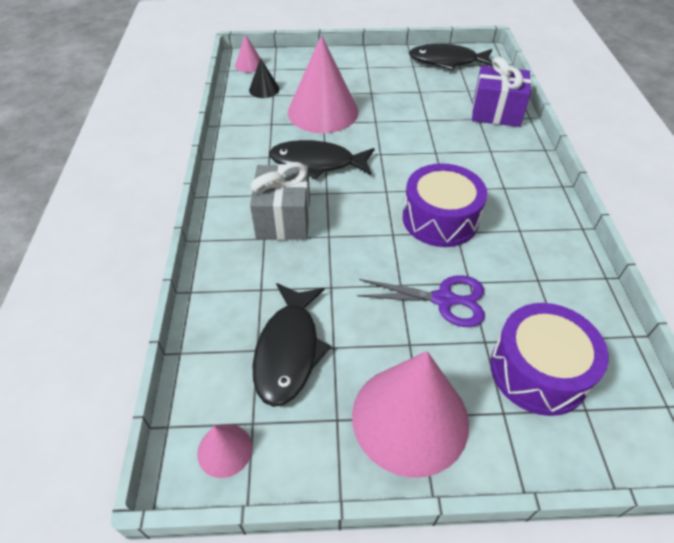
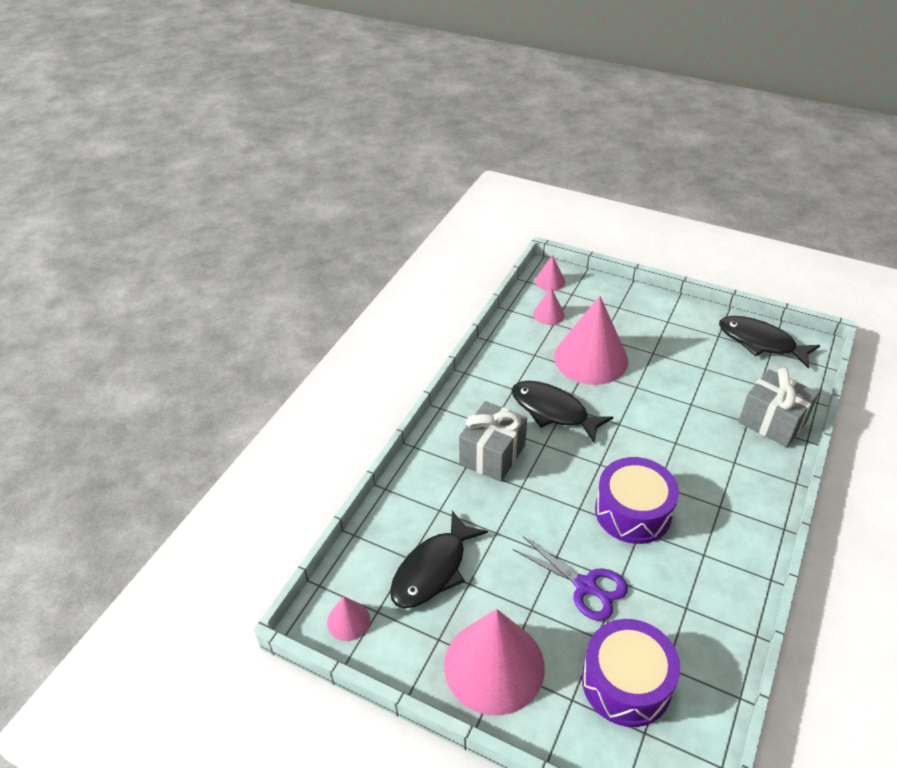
camera: 30 degrees right, 5 degrees down
black cone [249,58,279,98] -> pink cone [533,288,565,325]
purple gift [472,57,531,127] -> grey gift [738,368,819,447]

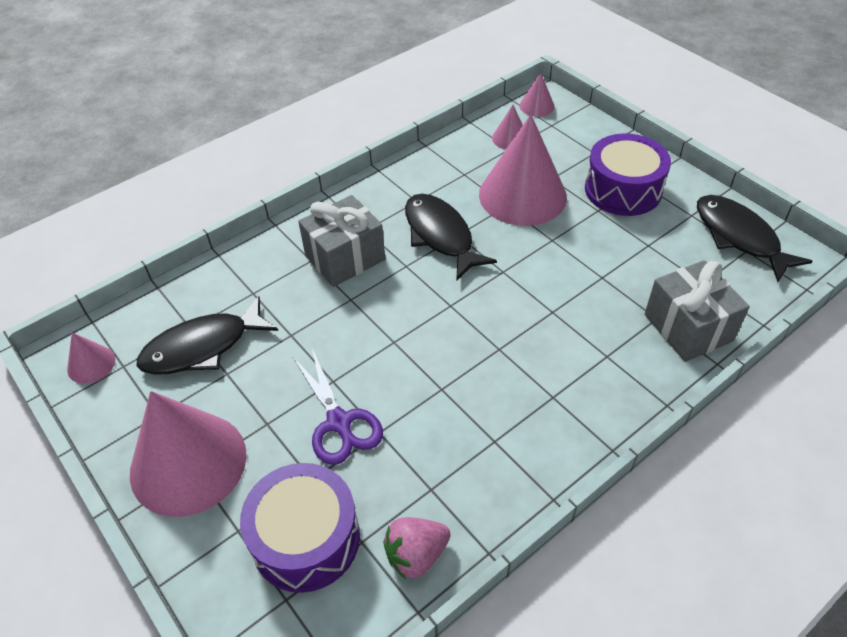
camera: 25 degrees right, 5 degrees up
purple drum [595,457,679,544] -> purple drum moved to [585,134,671,216]
none -> pink strawberry [383,517,451,579]

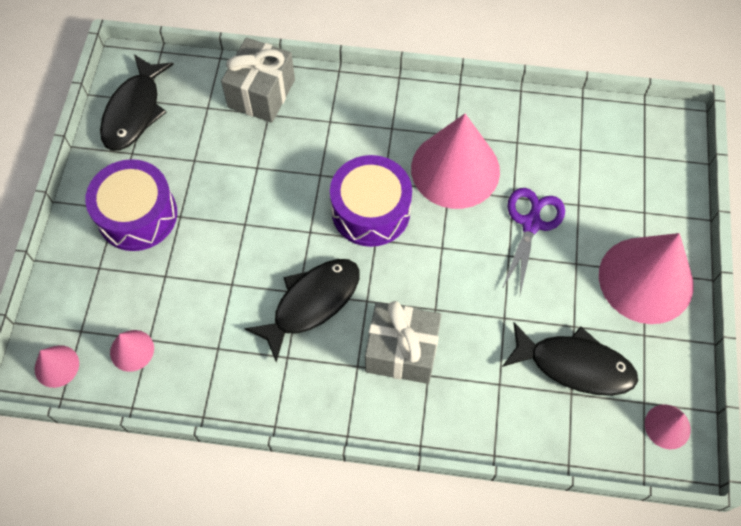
camera: 135 degrees left, 15 degrees up
purple drum [240,463,360,593] -> purple drum moved to [330,155,412,247]
pink strawberry [383,517,451,579] -> none
black fish [405,194,497,281] -> black fish turned 150 degrees counterclockwise [244,259,360,363]
pink cone [479,114,567,226] -> pink cone moved to [411,114,500,209]

